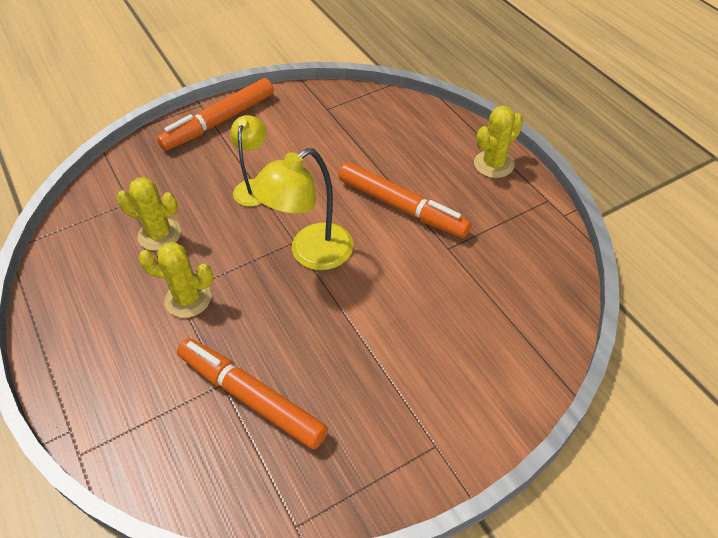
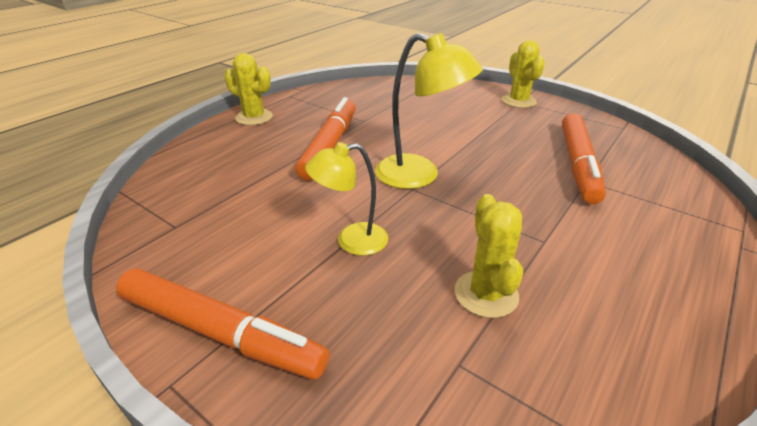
camera: 115 degrees left, 15 degrees down
yellow cactus [138,242,213,318] -> yellow cactus moved to [502,40,545,108]

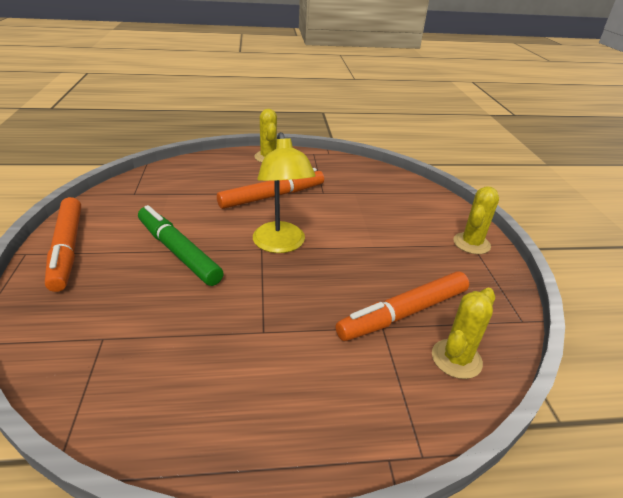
camera: 45 degrees right, 0 degrees up
yellow lamp [305,142,388,256] -> green marker [138,205,224,286]
yellow cactus [455,194,523,318] -> yellow cactus moved to [432,288,495,379]

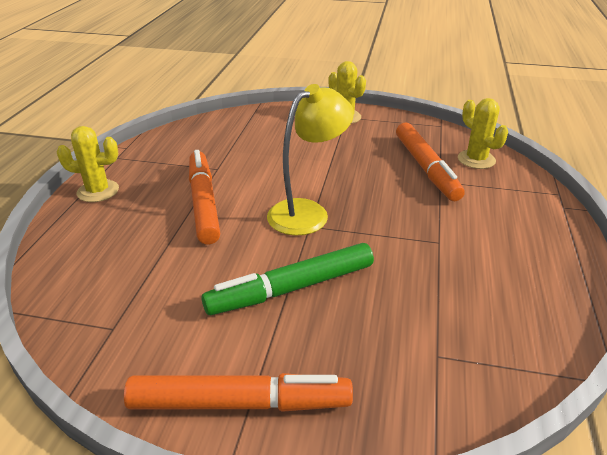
camera: 70 degrees left, 0 degrees up
yellow lamp [253,132,316,253] -> yellow lamp turned 45 degrees counterclockwise [267,84,354,236]

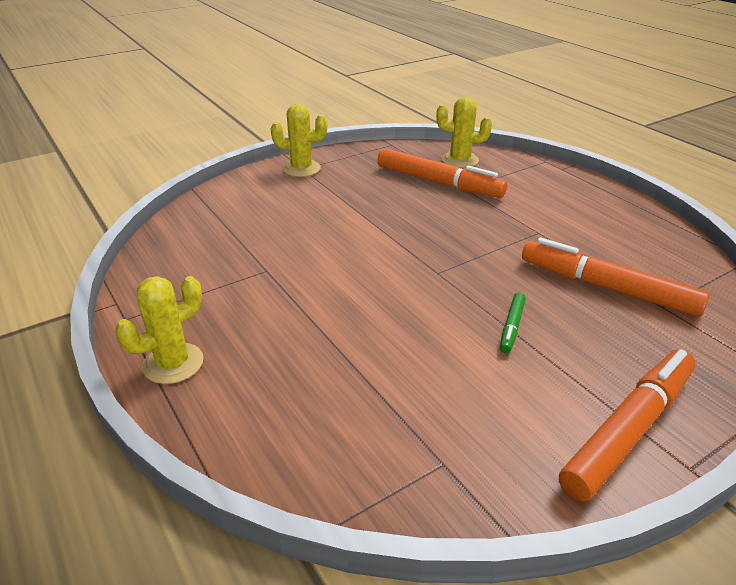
camera: 45 degrees left, 0 degrees up
orange marker [189,150,220,245] -> orange marker moved to [522,238,710,317]
green marker [201,243,374,315] -> green marker [500,292,526,353], size x0.46
yellow lamp [267,84,354,236] -> none

